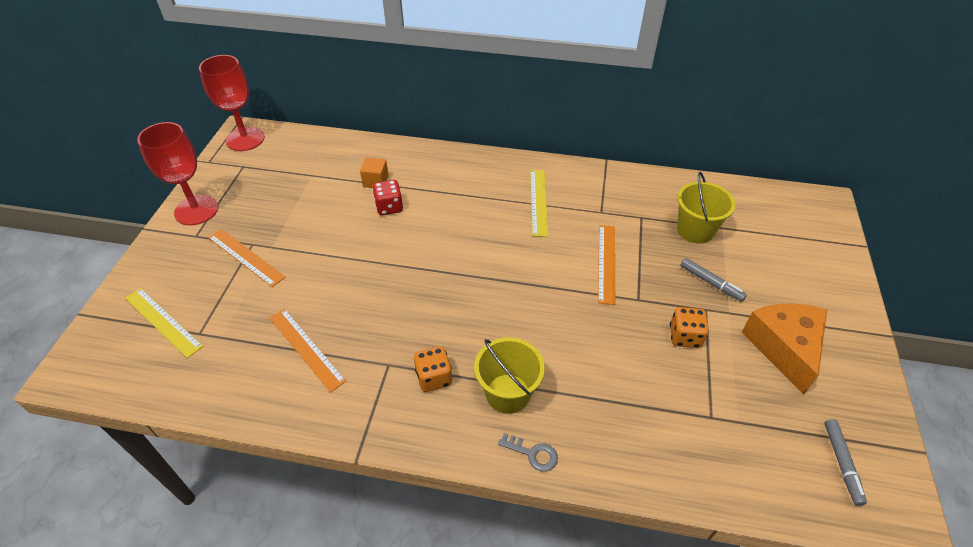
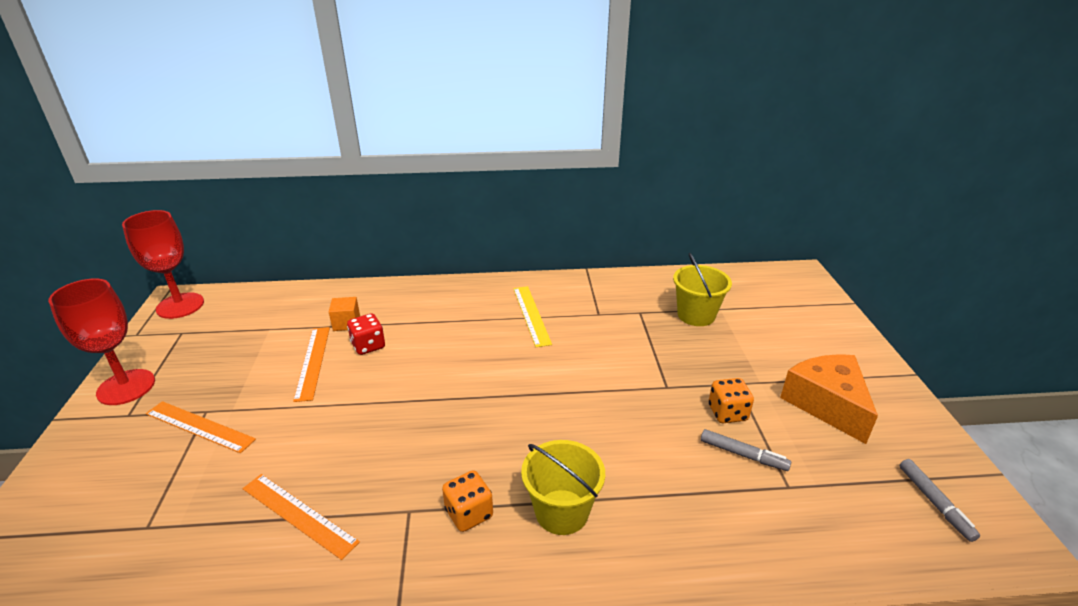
camera: 15 degrees left, 15 degrees down
yellow ruler [125,288,203,358] -> none
grey key [498,433,558,472] -> none
orange ruler [598,225,615,305] -> orange ruler moved to [293,327,330,402]
grey marker [680,258,747,302] -> grey marker moved to [701,429,791,471]

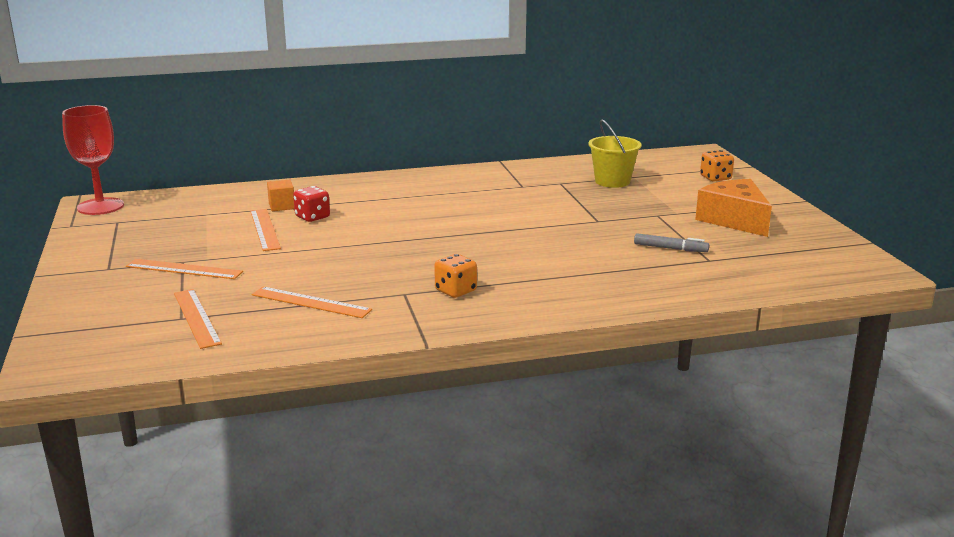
camera: 10 degrees left, 10 degrees down
red goblet [48,278,155,405] -> none
yellow ruler [513,286,552,347] -> none
yellow bucket [521,440,605,535] -> none
orange dice [709,378,754,423] -> orange dice moved to [700,150,734,181]
grey marker [900,459,980,542] -> none
none -> orange ruler [174,289,222,349]

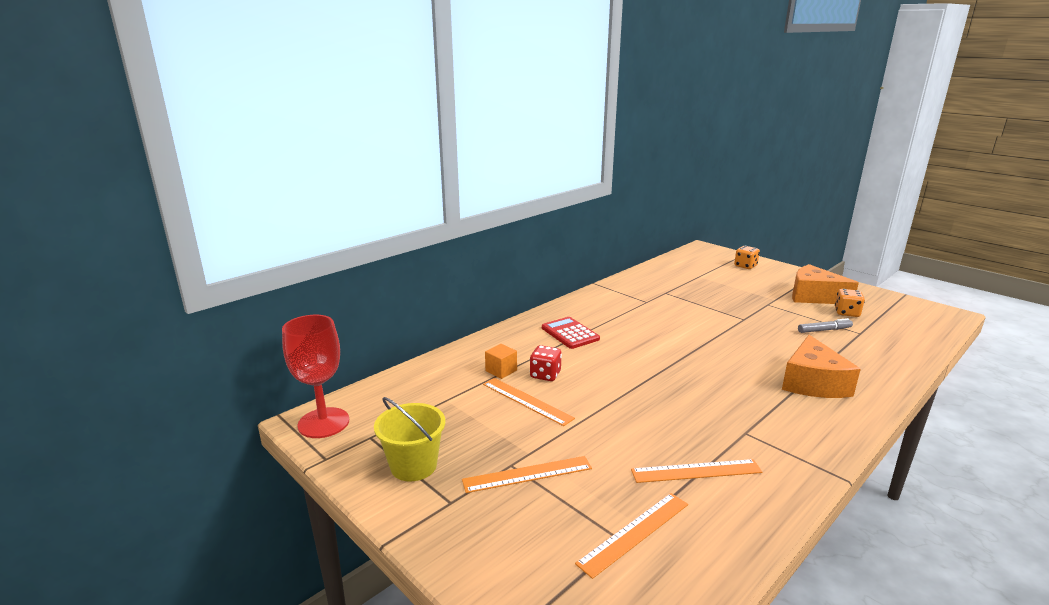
camera: 30 degrees left, 0 degrees up
orange ruler [174,289,222,349] -> orange ruler turned 75 degrees counterclockwise [575,493,688,579]
orange dice [434,254,477,298] -> orange dice moved to [835,289,865,317]
yellow bucket [588,119,642,188] -> yellow bucket moved to [374,397,446,482]
none -> red calculator [542,317,600,349]
none -> orange cheese [782,335,861,398]

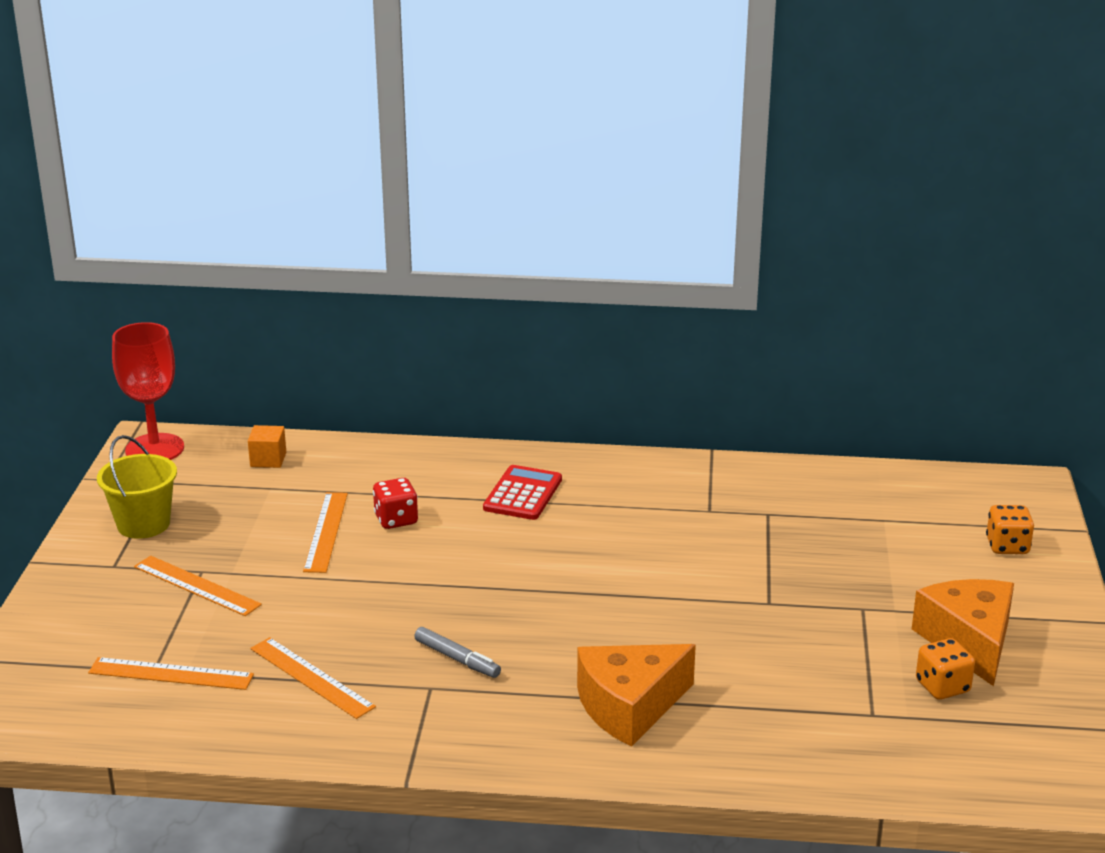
camera: 50 degrees right, 5 degrees up
orange cube [485,344,517,379] -> orange cube moved to [248,425,286,468]
grey marker [798,318,853,333] -> grey marker moved to [414,627,501,678]

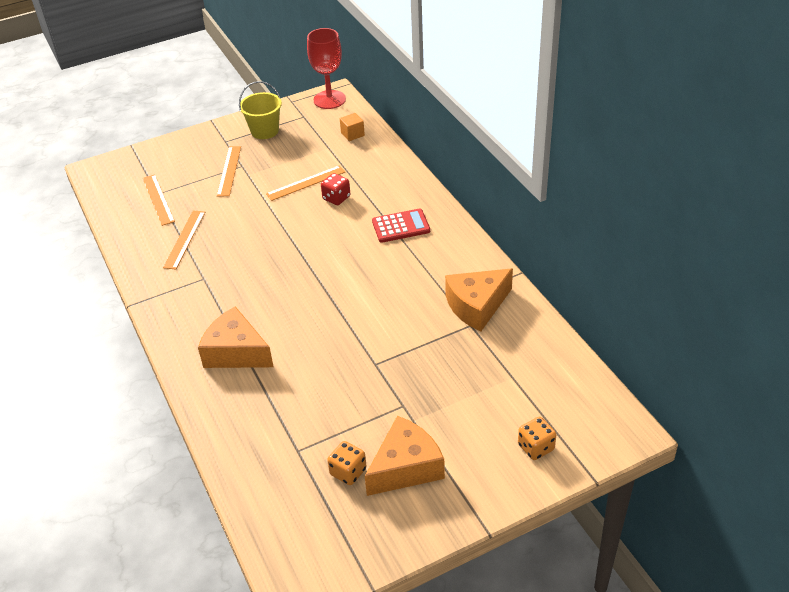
camera: 60 degrees right, 15 degrees up
grey marker [414,627,501,678] -> none
none -> orange cheese [445,268,513,331]

